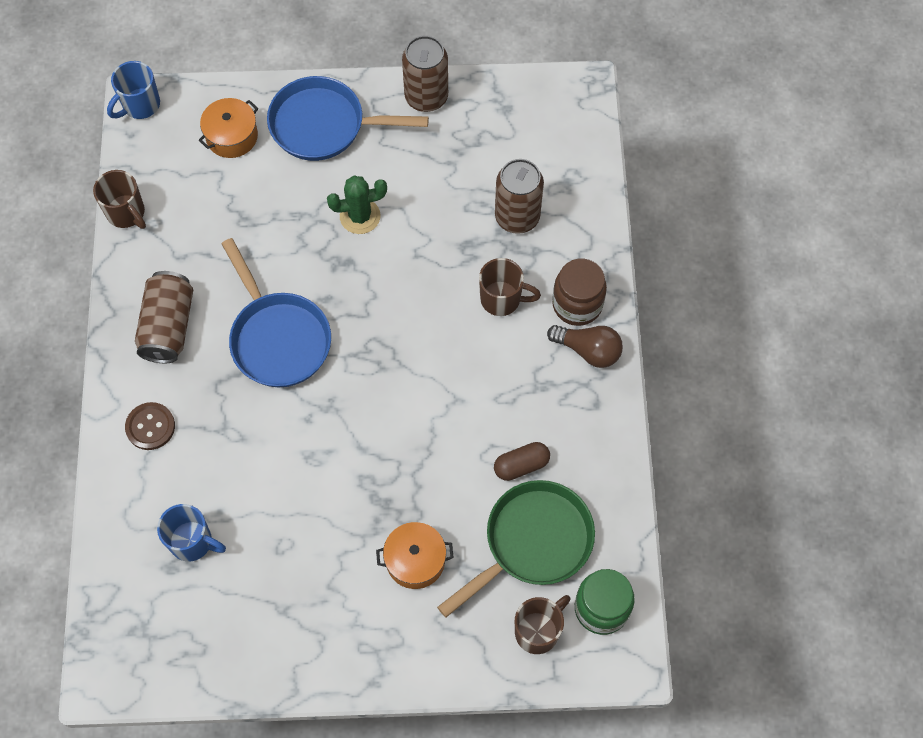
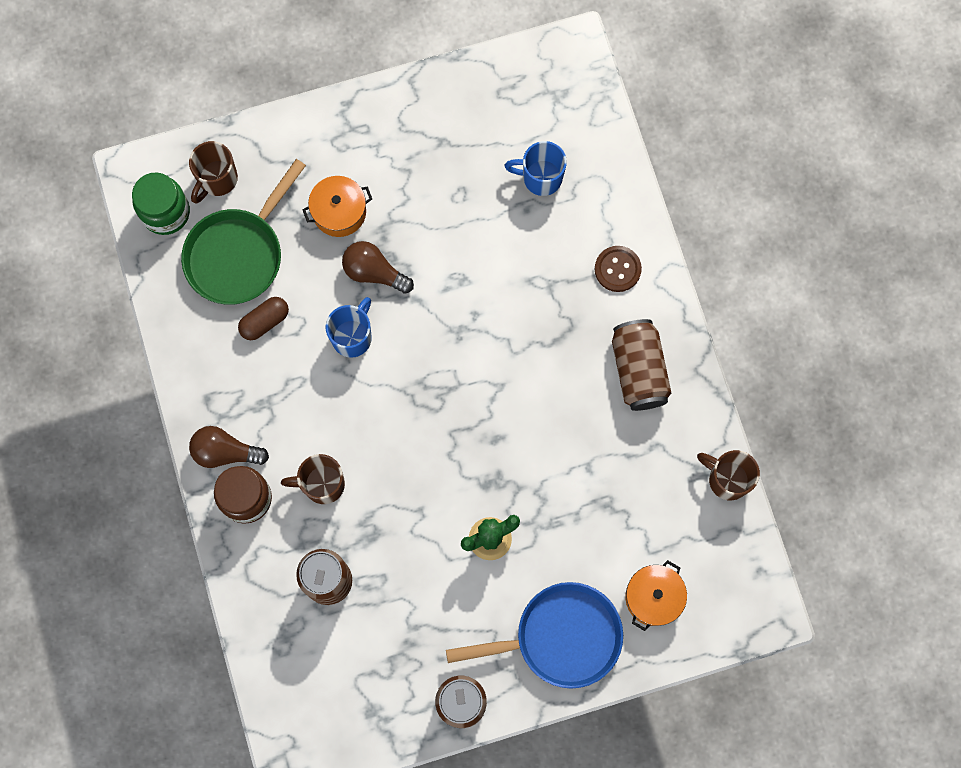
camera: 165 degrees right, 10 degrees up
blue mug [107,61,160,119] -> blue mug moved to [326,297,372,358]
blue pan [222,238,331,387] -> none
none -> brown light bulb [342,241,414,294]

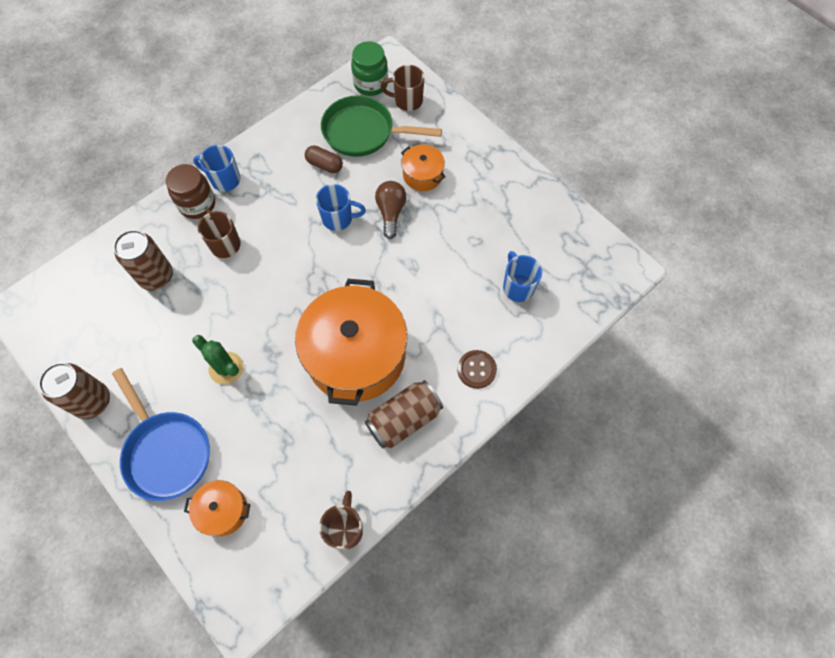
camera: 65 degrees right, 10 degrees down
brown light bulb [189,426,269,468] -> blue mug [193,145,241,192]
none -> orange pot [295,279,407,406]

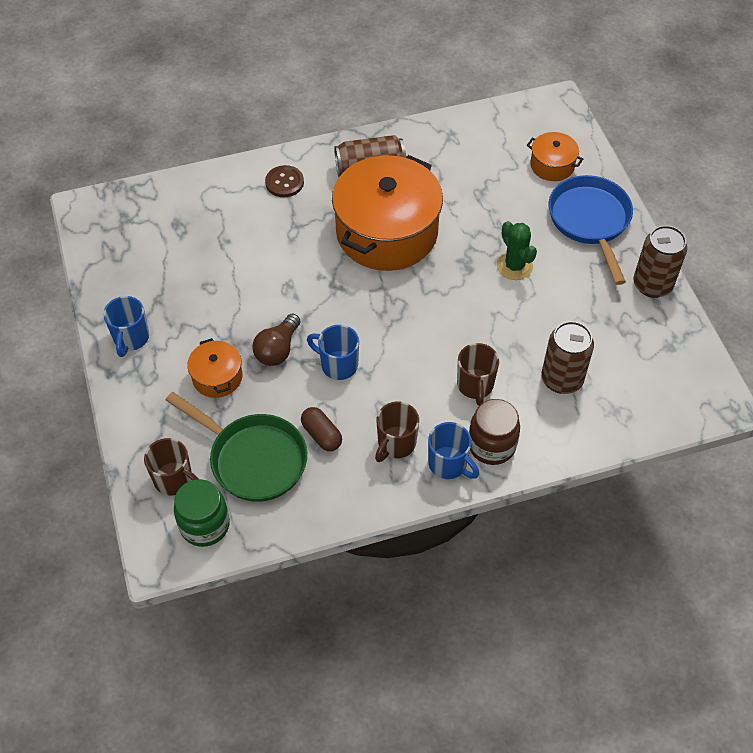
camera: 155 degrees left, 10 degrees down
brown mug [319,491,363,550] -> brown mug moved to [375,402,419,462]
blue mug [503,251,542,302] -> blue mug moved to [103,296,149,357]

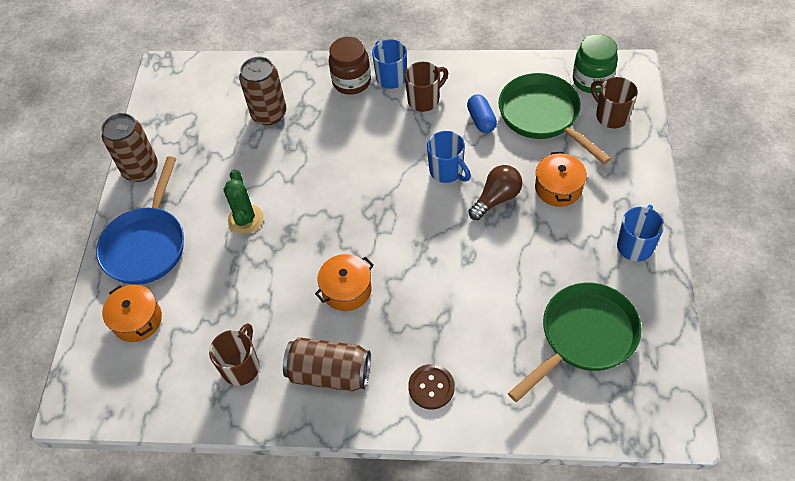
camera: 155 degrees left, 0 degrees up
brown capsule [301,407,342,451] -> blue capsule [467,94,497,133]
orange pot [332,155,443,271] -> orange pot [315,254,374,311], size x0.45
brown mug [457,343,499,406] -> brown mug moved to [209,323,259,386]
none -> green pan [508,283,642,402]

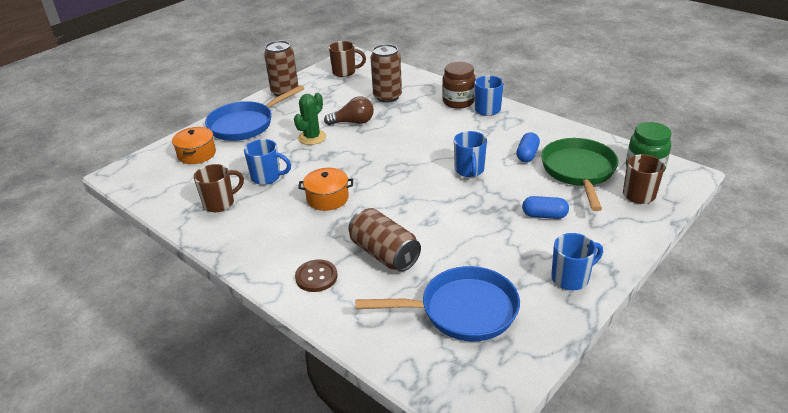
camera: 35 degrees right, 20 degrees down
brown can [283,337,371,391] -> brown can moved to [348,208,421,272]
brown mug [404,62,448,112] -> brown mug moved to [329,41,366,77]
brown light bulb [469,165,522,220] -> brown light bulb moved to [324,96,374,125]
green pan [508,283,642,402] -> blue pan [356,266,520,341]
orange pot [535,152,587,207] -> blue capsule [522,196,569,219]
none -> blue mug [244,139,291,185]

